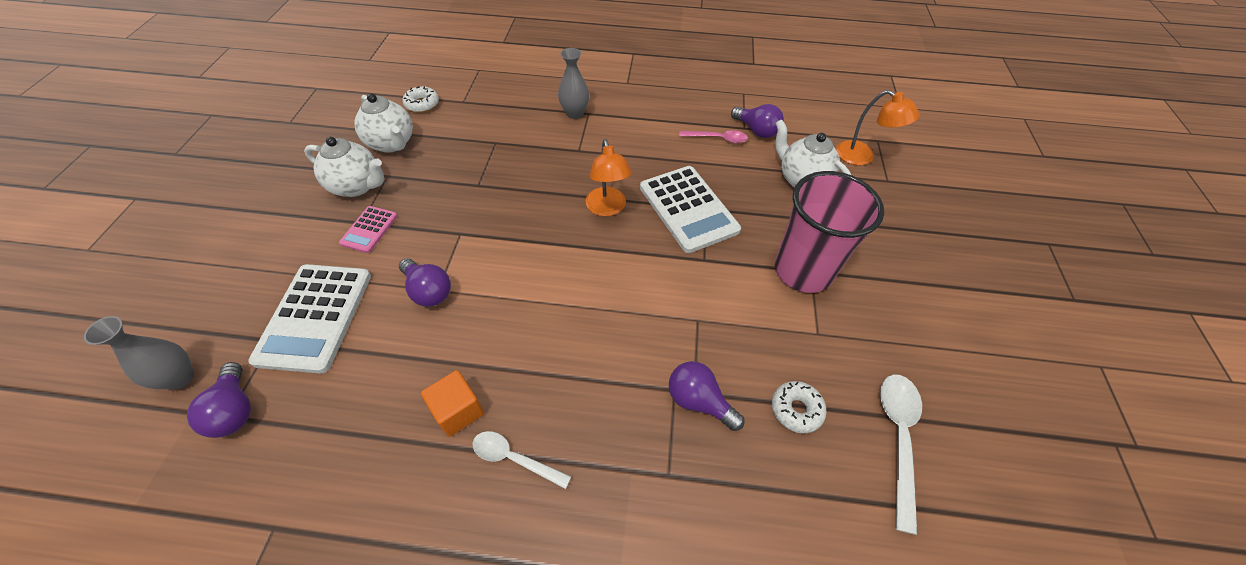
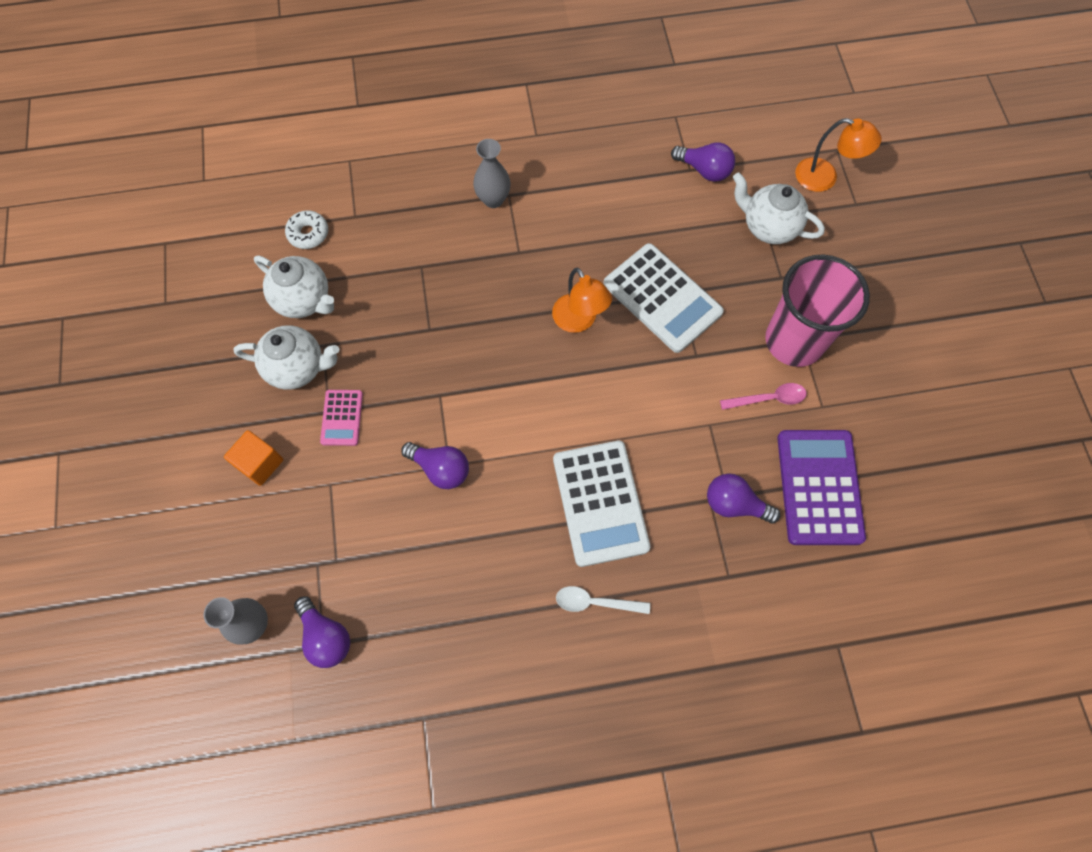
camera: 15 degrees left, 15 degrees up
white calculator [248,264,371,374] -> white calculator moved to [553,441,650,567]
orange cube [421,370,484,437] -> orange cube moved to [224,430,283,486]
pink spoon [679,130,748,143] -> pink spoon moved to [720,383,807,410]
white donut [772,381,827,433] -> purple calculator [777,430,866,545]
white spoon [880,375,922,535] -> none

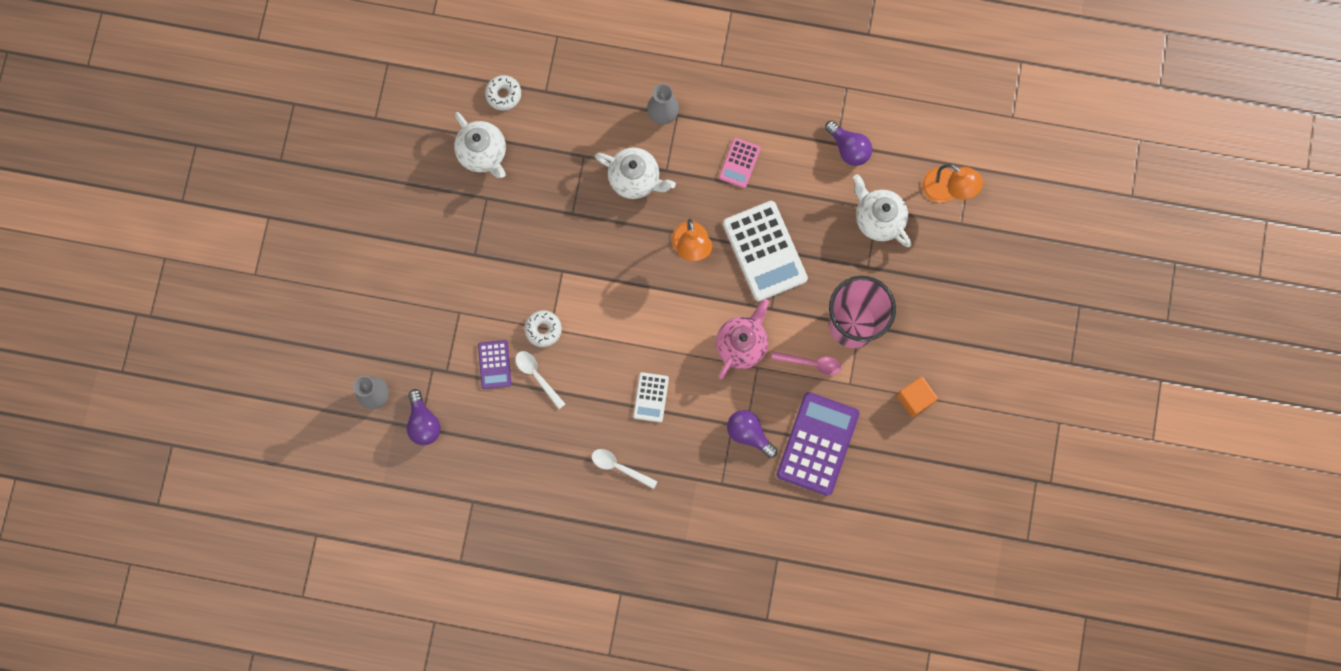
camera: 20 degrees right, 10 degrees up
orange cube [224,430,283,486] -> orange cube moved to [897,377,938,417]
white teapot [233,325,339,390] -> white teapot moved to [595,148,676,199]
pink calculator [320,390,363,446] -> pink calculator moved to [719,138,761,188]
purple light bulb [401,442,469,489] -> white donut [524,310,562,347]
white calculator [553,441,650,567] -> white calculator [633,372,669,422], size x0.51
none -> purple calculator [478,340,511,389]
none -> white spoon [515,351,565,409]
none -> pink teapot [716,299,769,379]

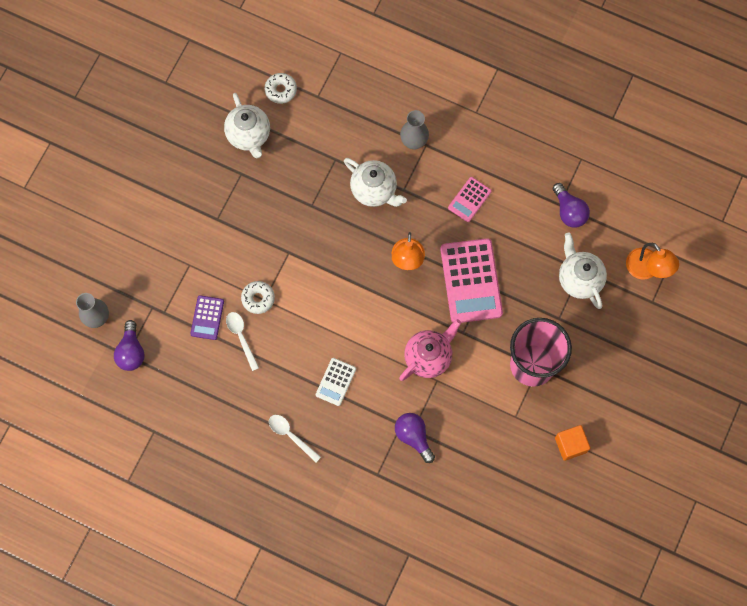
camera: 15 degrees right, 5 degrees down
white calculator [723,201,808,301] -> pink calculator [440,238,503,323]
pink spoon [771,351,841,375] -> none
purple calculator [777,392,859,496] -> none

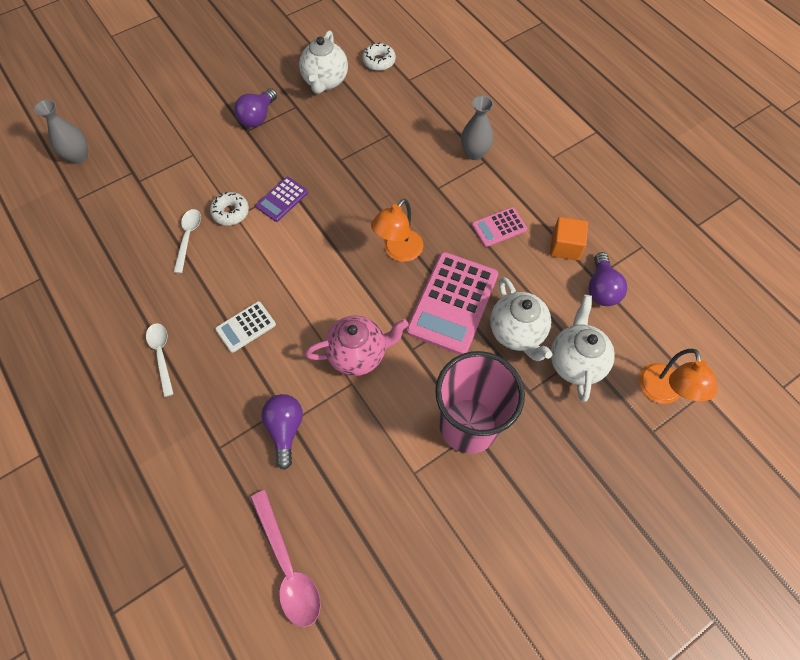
camera: 30 degrees right, 10 degrees down
purple light bulb [114,320,145,371] -> purple light bulb moved to [234,88,277,127]
purple calculator [190,295,224,340] -> purple calculator moved to [256,177,308,222]
white teapot [344,158,407,207] -> white teapot moved to [490,277,552,361]
orange cube [555,425,590,461] -> orange cube moved to [550,217,588,260]
none -> pink spoon [250,490,321,627]

